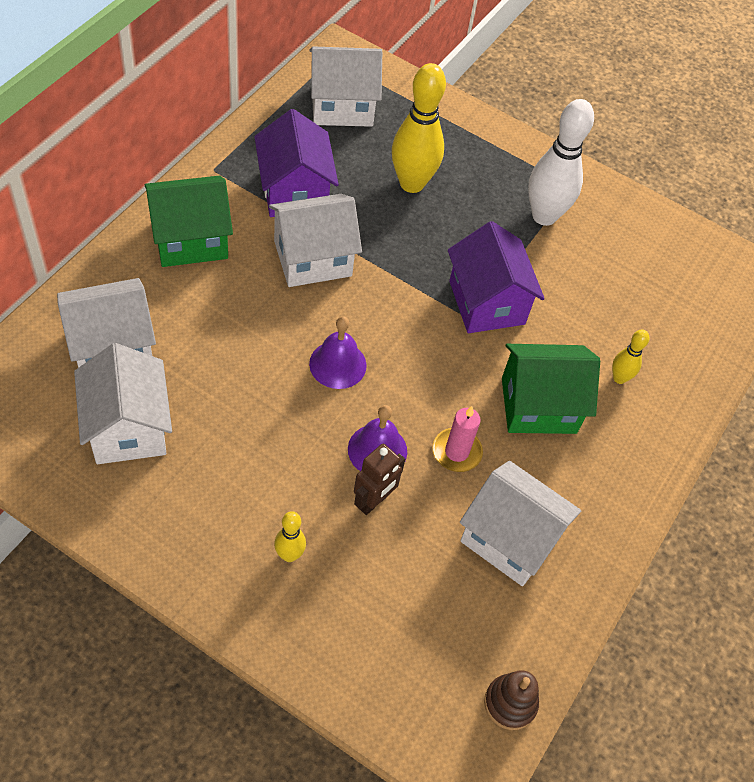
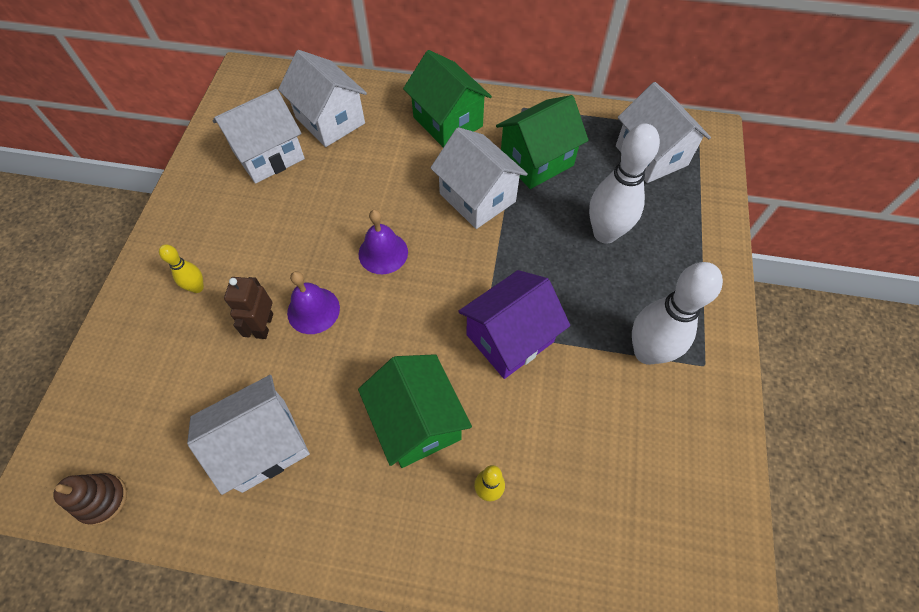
camera: 75 degrees right, 5 degrees up
purple house [254,109,339,217] -> green house [496,95,589,189]
brown robot [354,444,405,515] -> brown robot turned 75 degrees clockwise [224,277,273,339]
yellow bowling pin [392,63,446,193] -> white bowling pin [589,124,660,244]
pink candle [433,406,483,472] -> none
white house [460,461,581,586] -> white house turned 45 degrees clockwise [187,375,310,495]

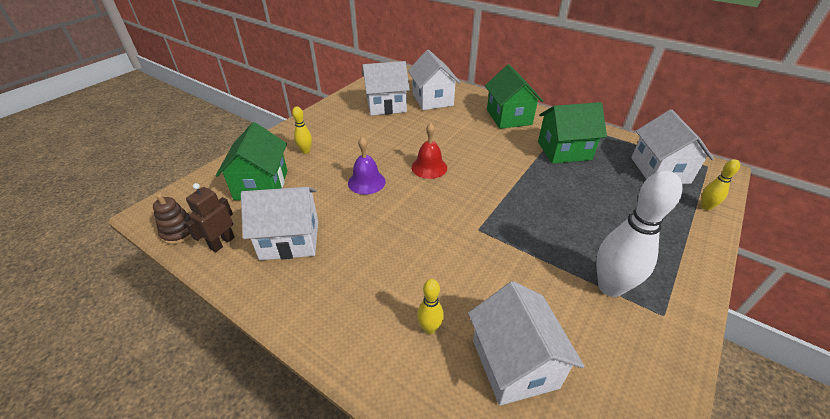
camera: 25 degrees right, 20 degrees down
brown robot [224,277,273,339] -> brown robot moved to [185,183,235,252]
green house [358,354,472,468] -> green house moved to [216,122,288,200]
purple bell [359,210,408,274] -> red bell [411,123,447,179]
white house [431,127,528,229] -> white house moved to [468,281,585,406]
purple house [458,270,570,379] -> none
white bowling pin [589,124,660,244] -> none
none -> yellow bowling pin [701,159,740,211]

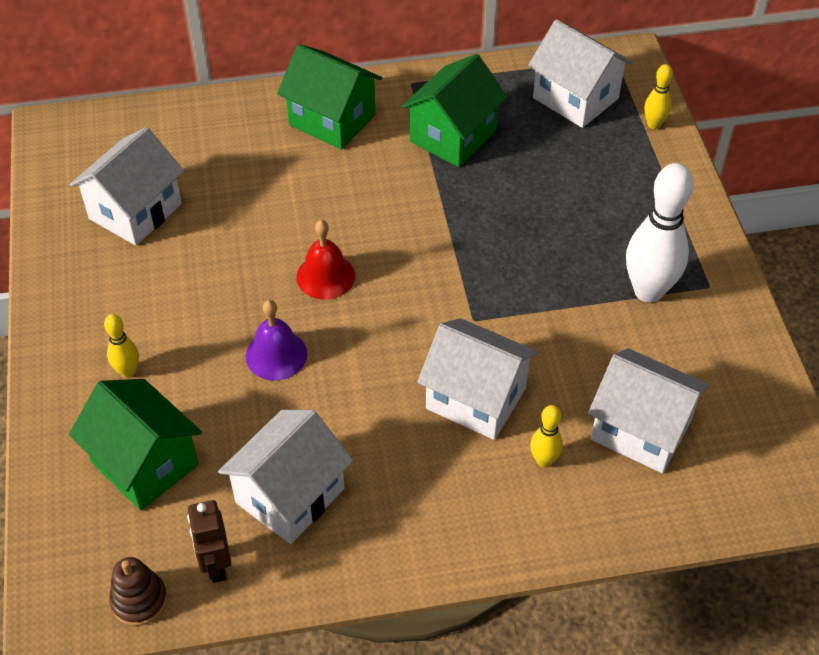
camera: 45 degrees left, 10 degrees up
white house [408,50,460,110] -> white house moved to [417,318,539,440]

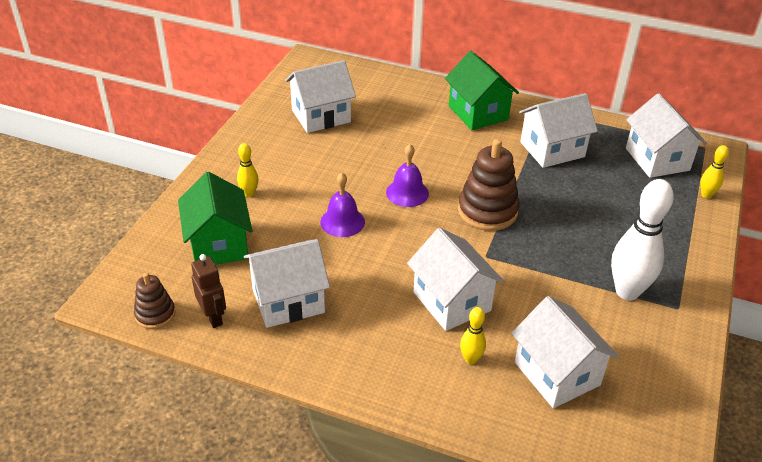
camera: 30 degrees right, 10 degrees down
brown robot [187,500,231,583] -> brown robot turned 135 degrees clockwise [191,254,226,328]
red bell [296,220,355,300] -> purple bell [386,144,429,207]
green house [401,54,508,167] -> white house [519,93,598,168]
none -> brown stacking toy [458,139,520,231]

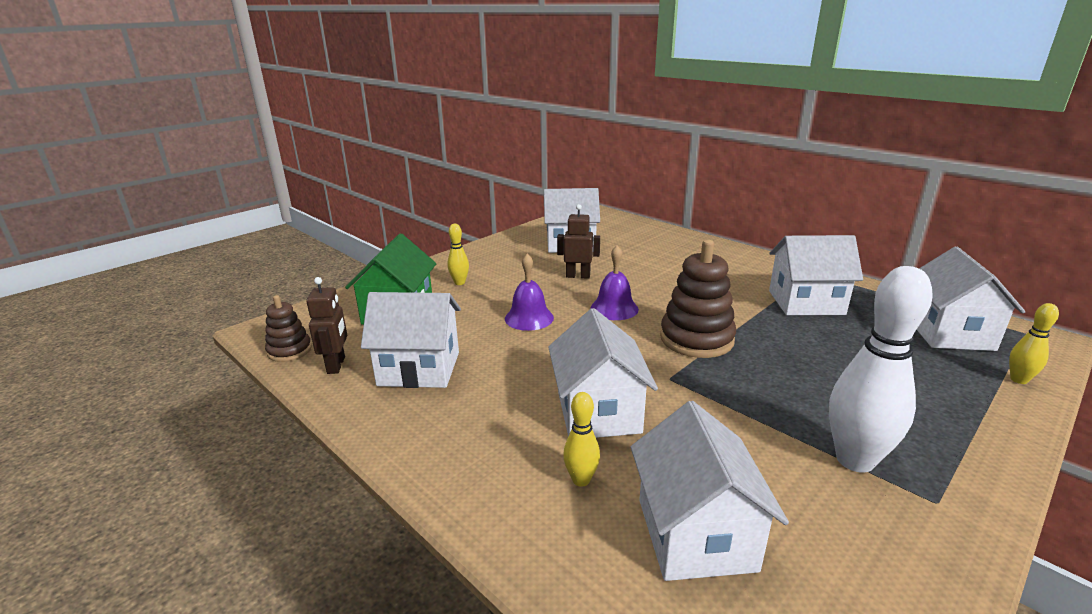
camera: 25 degrees right, 15 degrees down
green house [445,51,519,130] -> none
none -> brown robot [557,204,600,279]

